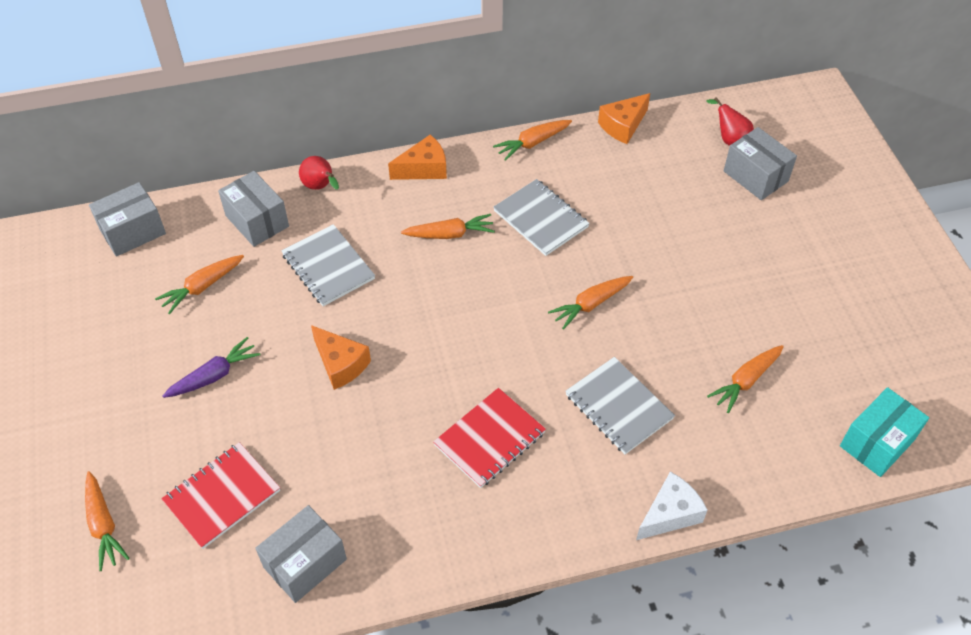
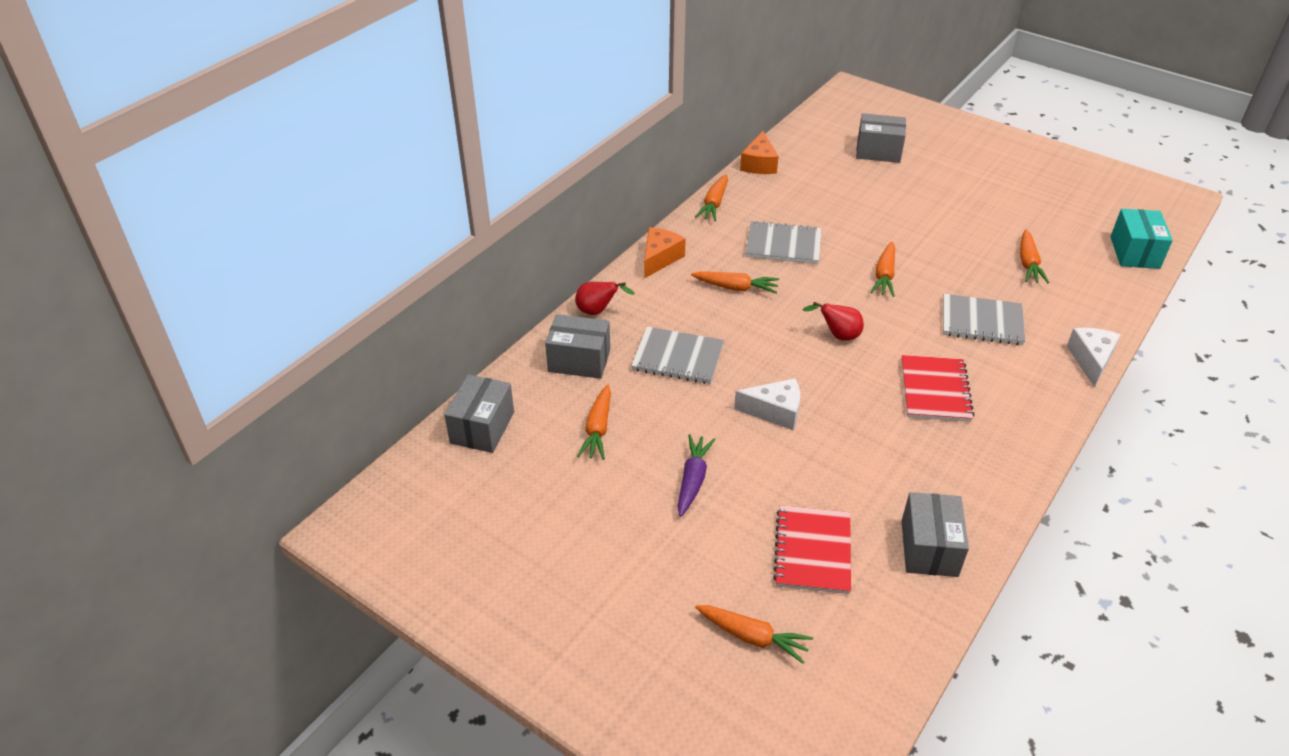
camera: 40 degrees left, 10 degrees down
orange cheese [311,325,371,390] -> white cheese [734,378,800,430]
orange carrot [401,214,495,239] -> orange carrot turned 60 degrees clockwise [691,271,779,294]
red pear [706,97,754,146] -> red pear moved to [803,302,864,341]

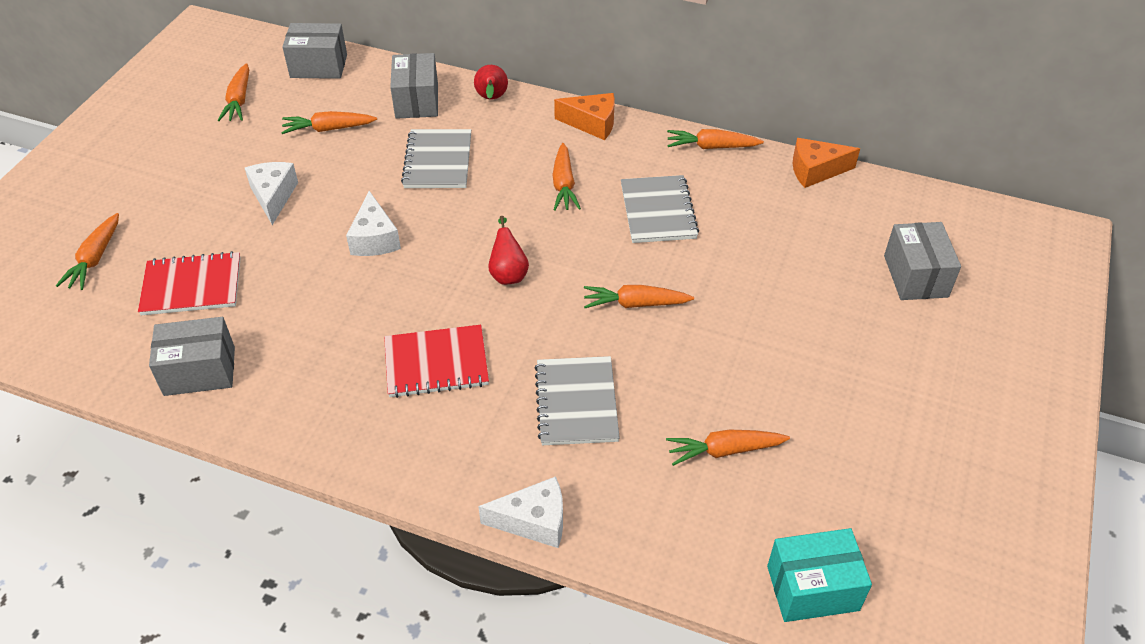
camera: 75 degrees right, 5 degrees up
purple carrot [678,434,716,517] -> white cheese [245,162,298,225]
none -> orange carrot [218,63,249,121]

